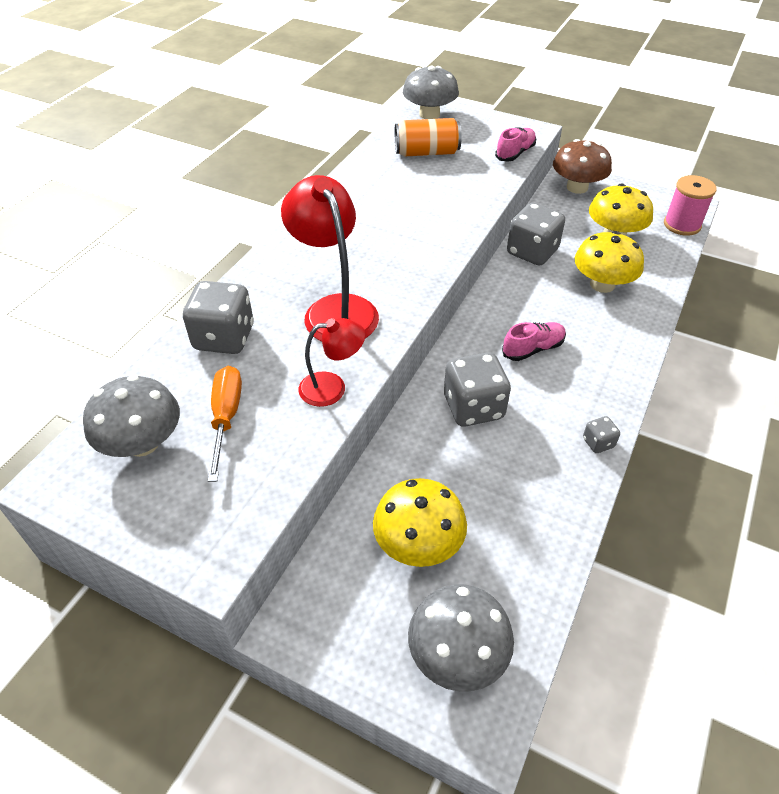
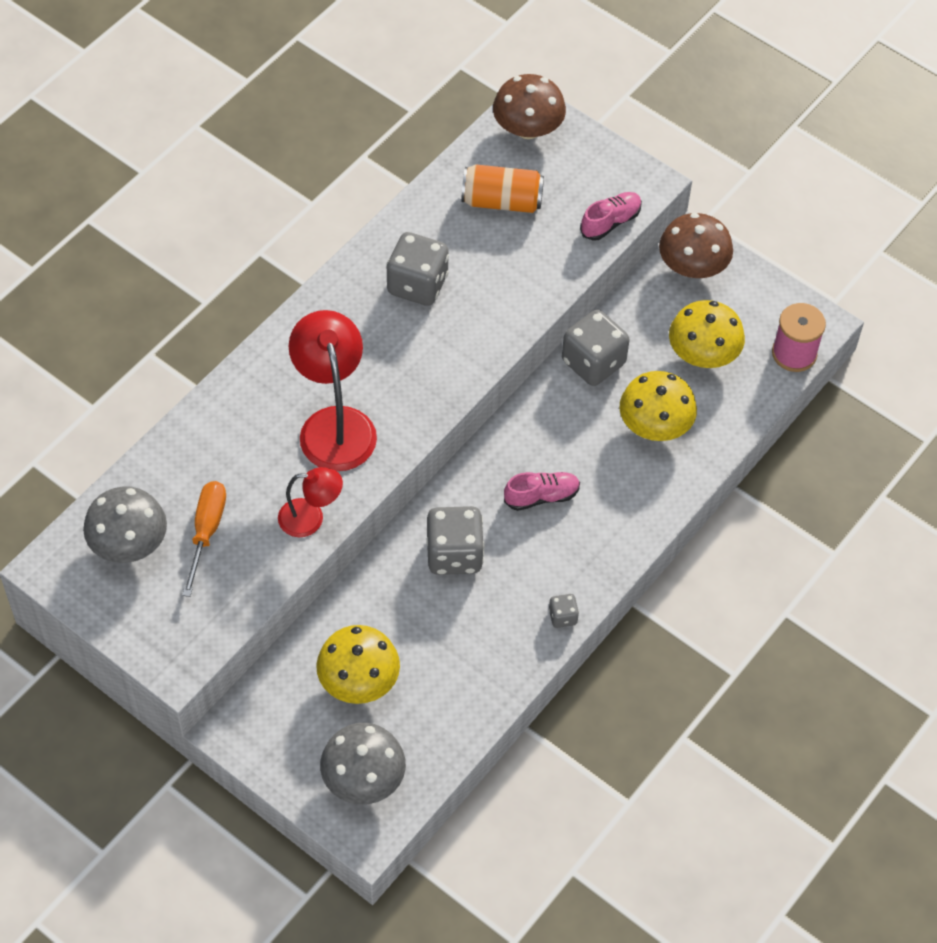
camera: 10 degrees right, 10 degrees up
grey dice [183,281,254,354] -> grey dice moved to [386,232,449,306]
grey mushroom [403,66,459,119] -> brown mushroom [493,74,566,139]

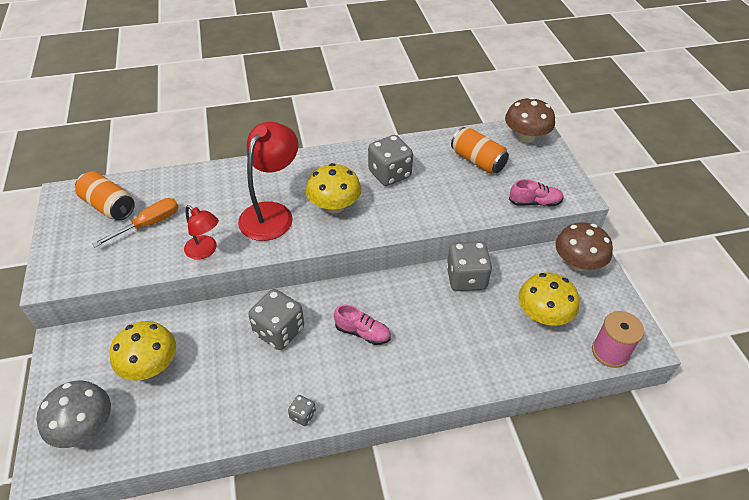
camera: 40 degrees right, 10 degrees down
grey mushroom [83,487,167,563] -> orange can [75,171,135,220]
yellow mushroom [619,371,697,441] -> yellow mushroom moved to [306,163,361,213]

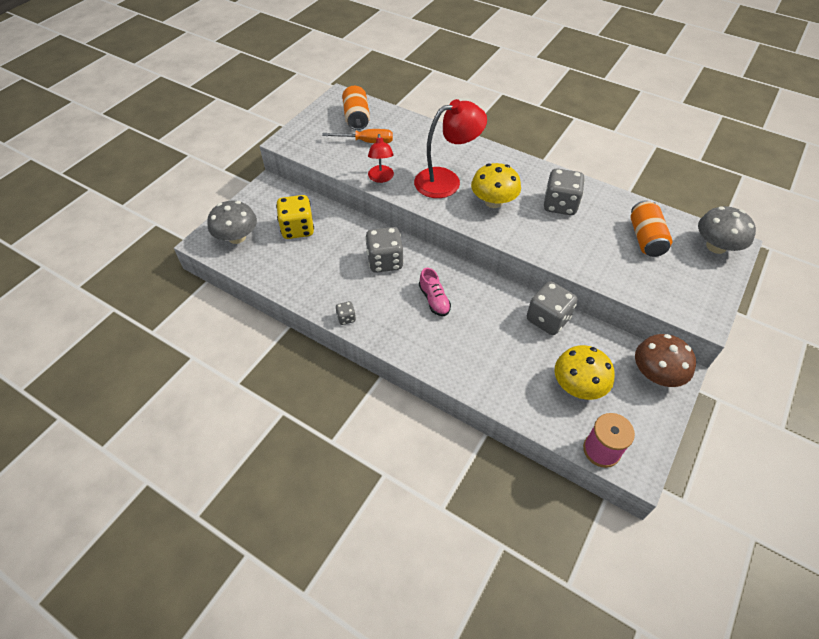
camera: 45 degrees right, 5 degrees up
yellow mushroom [109,321,176,381] -> yellow dice [276,195,314,239]
brown mushroom [505,97,555,143] -> grey mushroom [698,206,756,254]
pink shoe [509,179,564,206] -> none

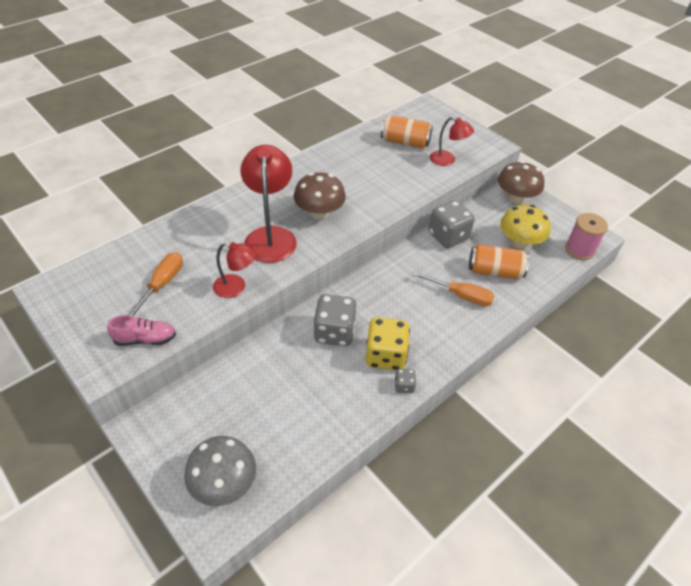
camera: 75 degrees left, 5 degrees down
yellow dice [276,195,314,239] -> yellow dice moved to [365,317,410,370]
orange can [342,86,370,130] -> orange can moved to [469,244,529,279]
pink shoe [419,268,451,316] -> pink shoe moved to [107,315,176,346]
yellow mushroom [471,163,521,208] -> brown mushroom [294,173,346,219]
grey dice [544,169,585,215] -> none
grey mushroom [698,206,756,254] -> none
none -> orange screwdriver [412,271,494,306]
none -> red lamp [430,117,474,166]

